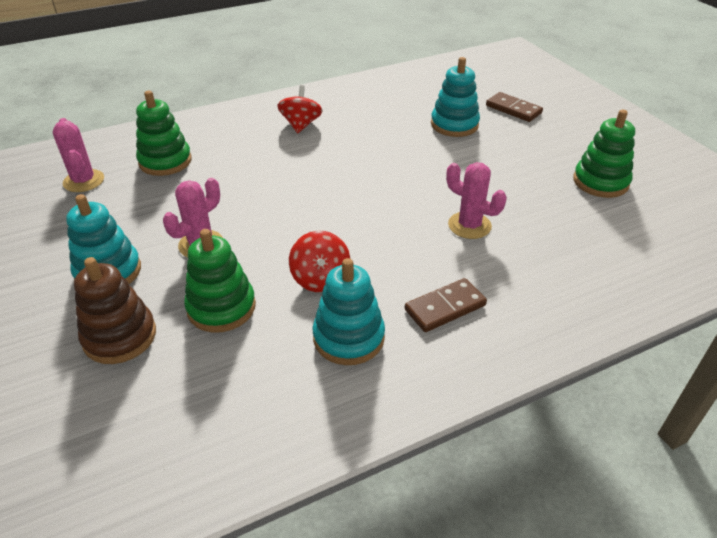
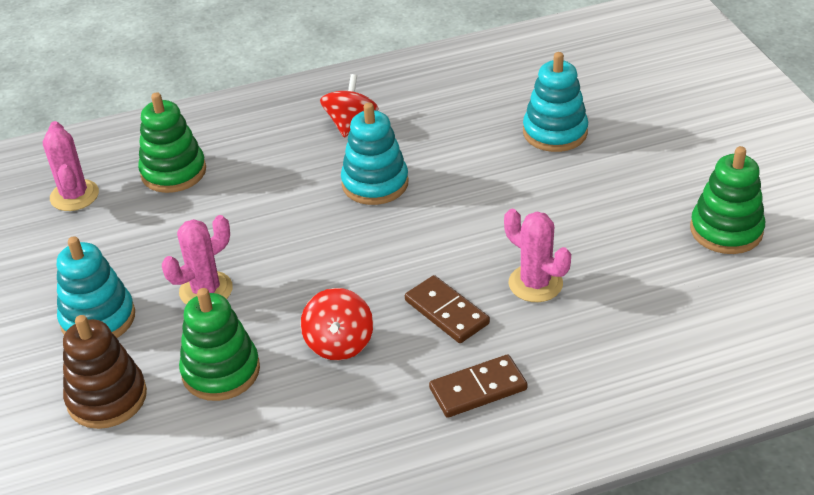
camera: 10 degrees right, 0 degrees up
turquoise stacking toy [313,258,385,365] -> turquoise stacking toy moved to [341,103,409,205]
brown domino [486,92,543,122] -> brown domino moved to [405,275,490,343]

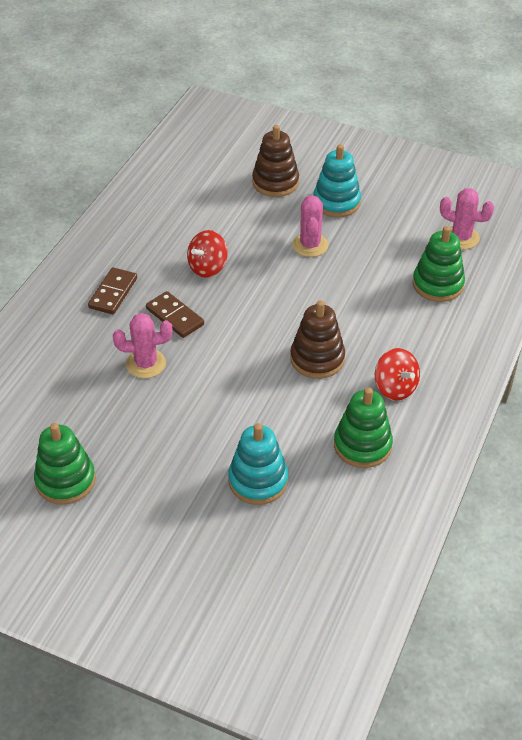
camera: 130 degrees right, 5 degrees up
green stacking toy [179,288,260,401] -> green stacking toy moved to [334,387,393,468]
red spinning top [301,288,373,360] -> red spinning top turned 90 degrees counterclockwise [187,230,228,278]
turquoise stacking toy [341,103,409,205] -> brown stacking toy [290,300,345,379]
brown domino [405,275,490,343] -> brown domino turned 45 degrees clockwise [146,291,204,338]

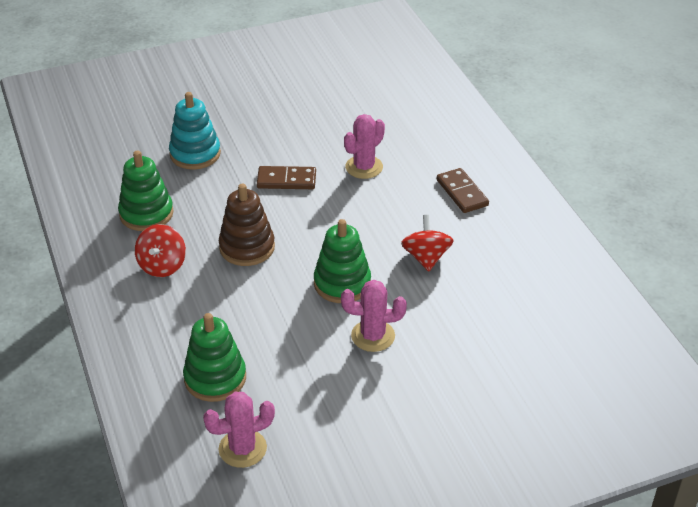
camera: 135 degrees right, 5 degrees down
green stacking toy [34,423,96,505] -> green stacking toy moved to [314,219,371,303]
brown domino [146,291,204,338] -> brown domino moved to [257,166,316,189]
brown stacking toy [252,125,299,197] -> none
pink cactus [292,195,329,257] -> pink cactus turned 45 degrees counterclockwise [341,280,407,352]
turquoise stacking toy [313,144,361,217] -> none
red spinning top [375,348,420,401] -> red spinning top turned 90 degrees counterclockwise [135,224,186,277]

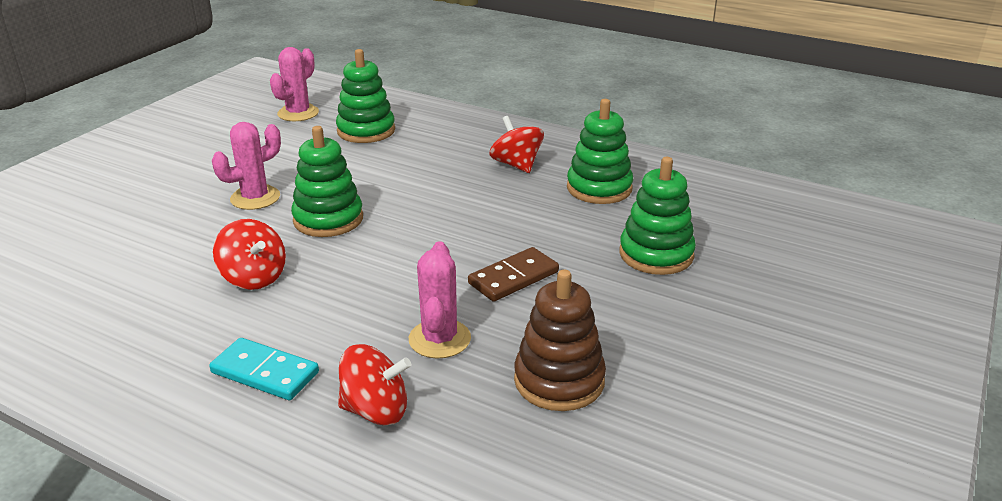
camera: 140 degrees right, 10 degrees down
turquoise stacking toy [169,92,221,169] -> green stacking toy [619,157,696,275]
brown stacking toy [219,184,275,266] -> brown stacking toy moved to [514,269,606,411]
brown domino [437,168,489,213] -> turquoise domino [209,338,319,400]
none -> red spinning top [338,344,411,425]

